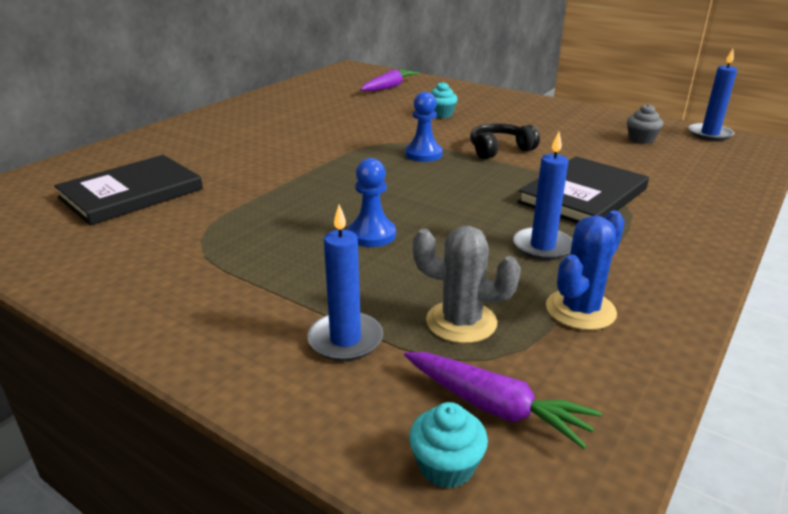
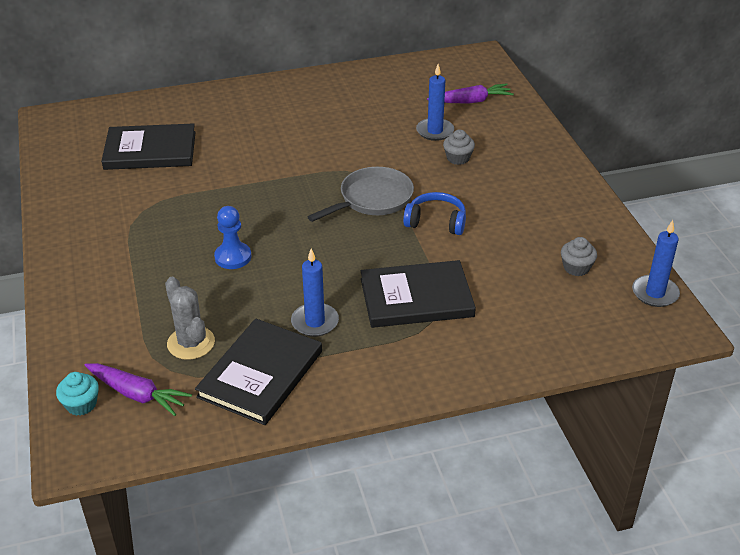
camera: 40 degrees right, 10 degrees up
blue candle [307,205,383,361] -> blue candle moved to [416,64,454,141]
purple carrot [404,352,601,449] -> purple carrot turned 45 degrees counterclockwise [84,363,192,416]
blue pawn [405,92,442,162] -> grey pan [307,167,414,222]
turquoise cupcake [431,82,458,118] -> grey cupcake [443,129,475,165]
black headphones [470,123,540,159] -> blue headphones [403,192,466,235]
blue cactus [546,211,625,330] -> black book [195,318,322,425]

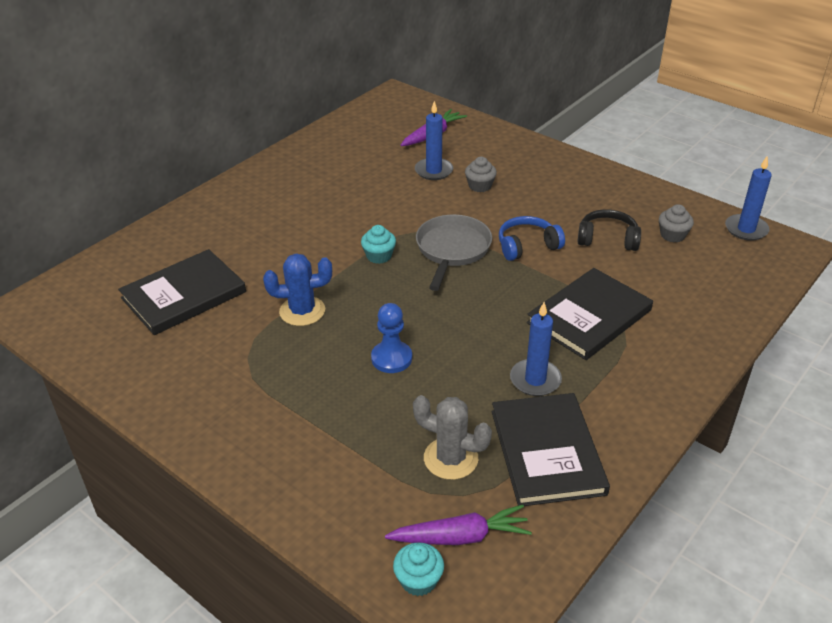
camera: 35 degrees left, 0 degrees up
none -> blue cactus [263,254,332,326]
none -> turquoise cupcake [361,225,396,264]
none -> black headphones [577,209,641,251]

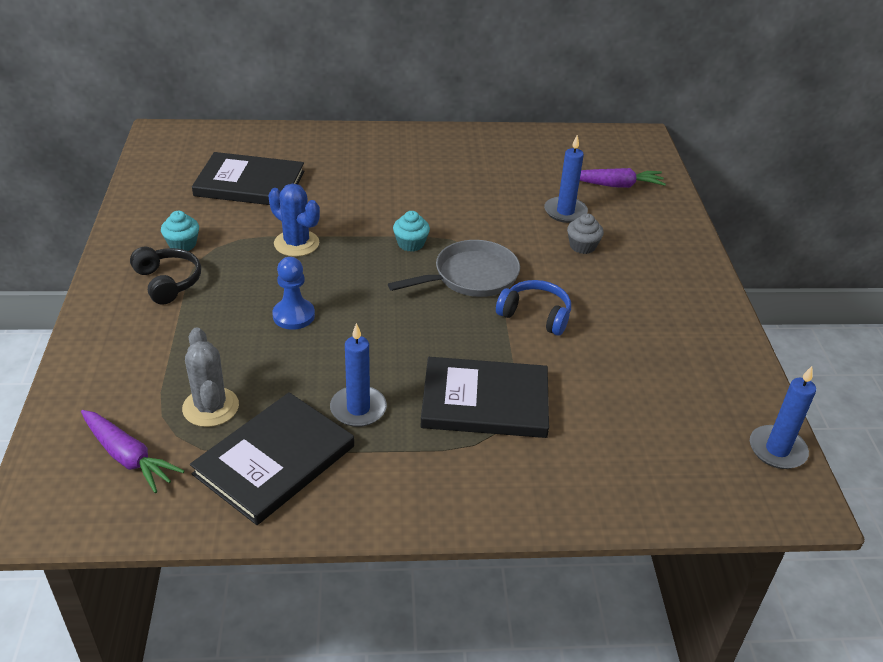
camera: 45 degrees right, 0 degrees up
turquoise cupcake [393,542,444,596] -> turquoise cupcake moved to [161,211,199,251]
black headphones [577,209,641,251] -> black headphones moved to [130,247,201,305]
grey cupcake [659,204,694,242] -> none

